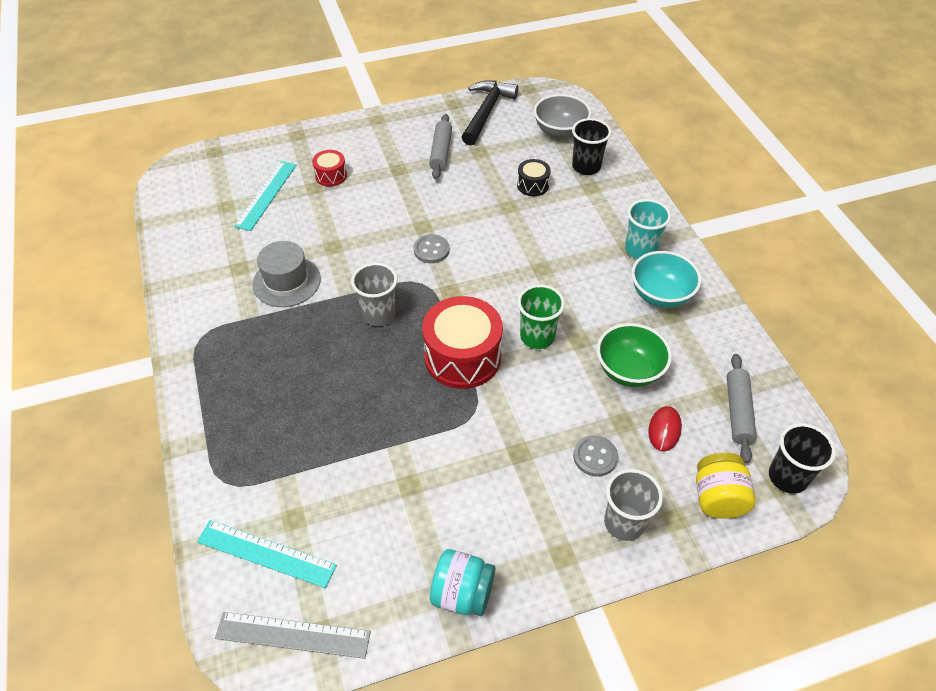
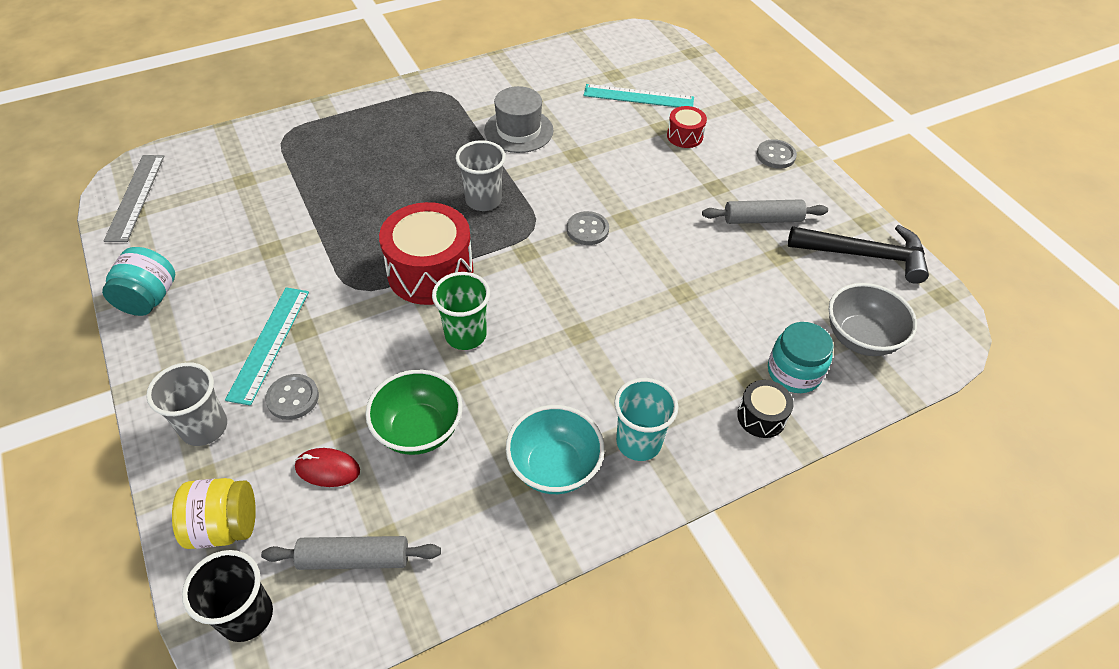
camera: 80 degrees right, 0 degrees up
turquoise ruler [197,520,337,588] -> turquoise ruler moved to [225,287,309,406]
black drum [517,159,551,196] -> black drum moved to [737,380,794,438]
black cup [572,118,611,175] -> turquoise jar [768,322,834,393]
none -> grey button [757,139,797,169]

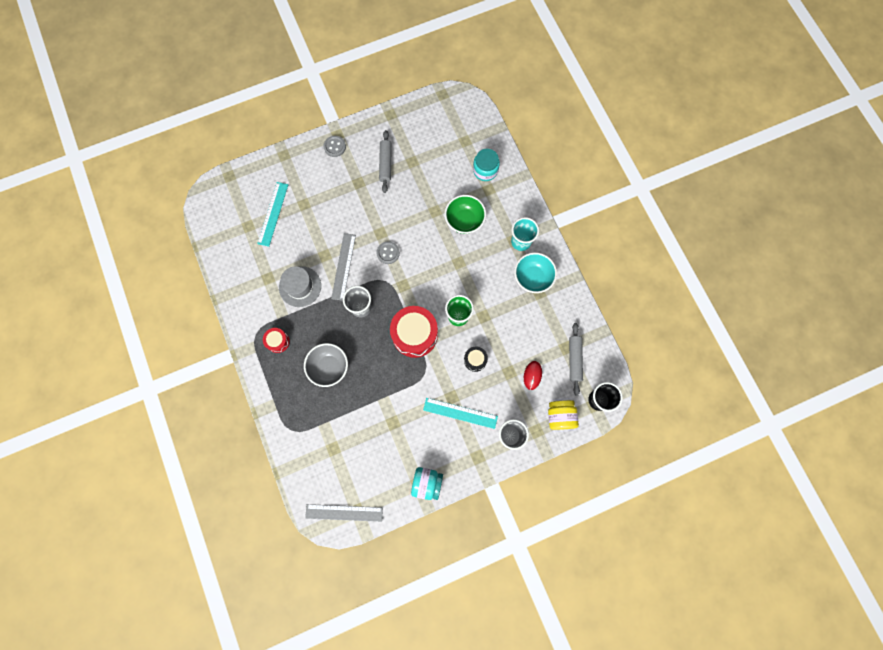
camera: 85 degrees left, 25 degrees up
grey button [265,374,319,420] -> none
green bowl [365,370,463,455] -> green bowl moved to [445,195,486,234]
red drum [667,106,707,148] -> red drum moved to [263,328,290,353]
black drum [737,380,794,438] -> black drum moved to [464,346,488,372]
black hammer [788,225,929,284] -> none
grey bowl [829,283,917,356] -> grey bowl moved to [304,343,348,387]
none -> grey ruler [331,233,356,301]

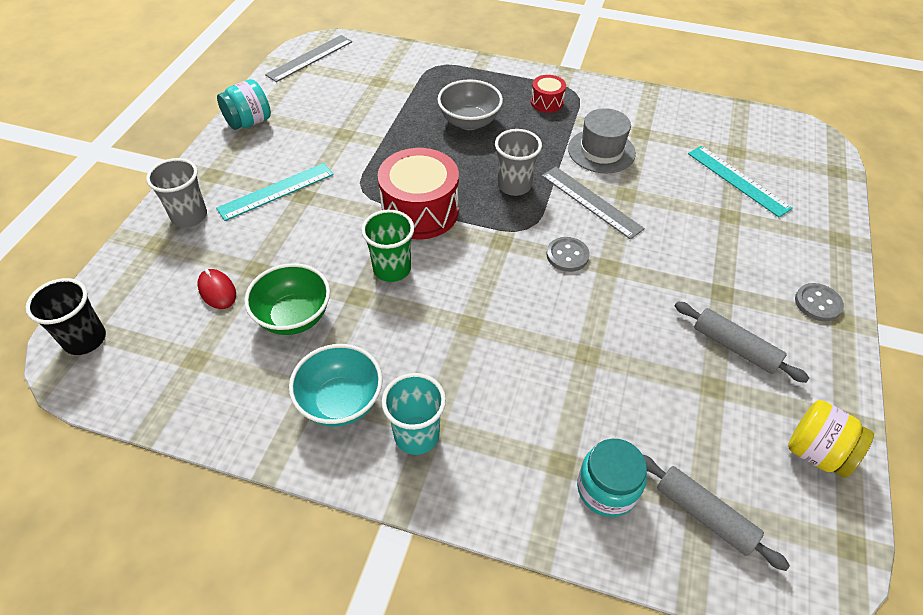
camera: 130 degrees right, 25 degrees down
green bowl [445,195,486,234] -> green bowl moved to [244,263,330,335]
black drum [464,346,488,372] -> none
yellow jar [548,400,579,430] -> yellow jar moved to [788,400,874,478]
grey rolling pin [569,323,583,396] -> grey rolling pin moved to [643,455,790,571]

